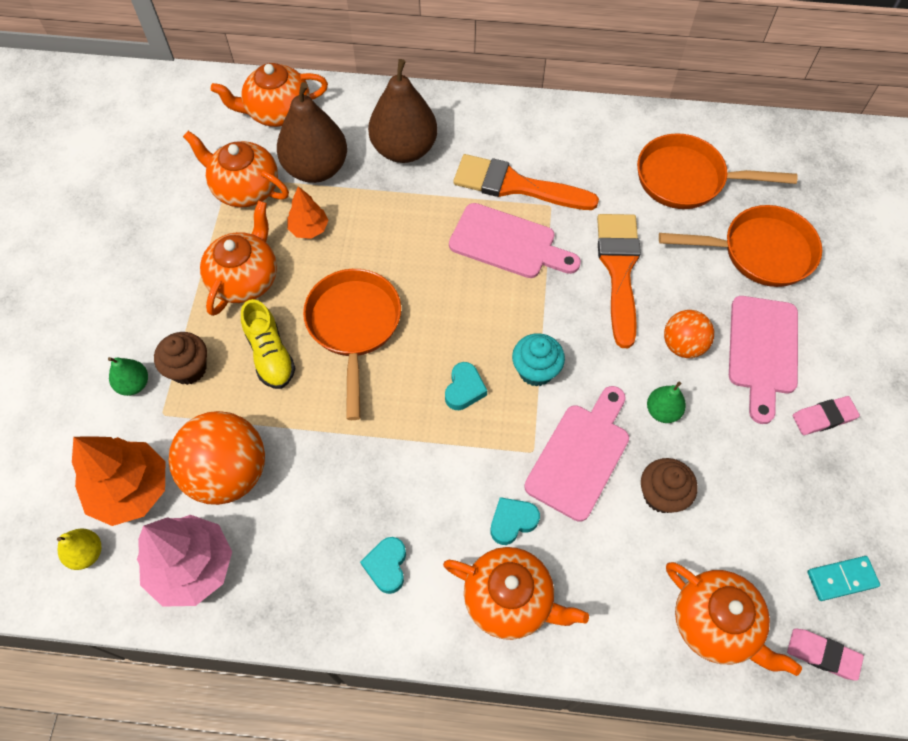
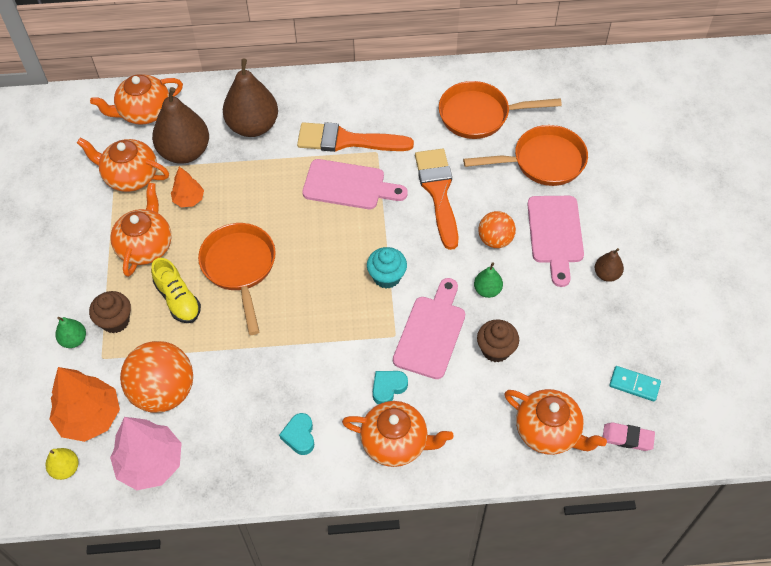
camera: 10 degrees left, 5 degrees down
turquoise heart [445,362,487,410] -> none
pink eraser [793,396,860,435] -> brown pear [595,248,624,282]
turquoise domino [807,556,880,601] -> turquoise domino turned 45 degrees clockwise [609,366,661,402]

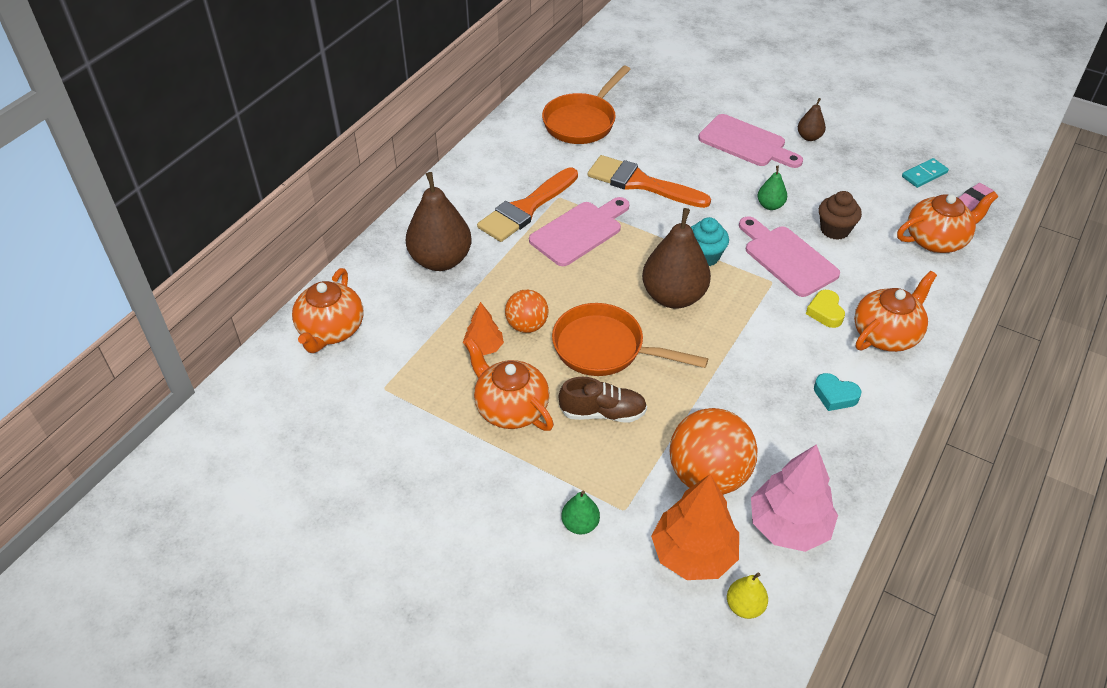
camera: 55 degrees left, 10 degrees down
orange teapot [77,138,169,192] -> none
brown cupcake [89,291,131,333] -> none
yellow shoe [151,258,201,323] -> brown shoe [559,377,647,423]
brown pear [152,87,209,164] -> brown pear moved to [642,208,711,309]
turquoise heart [373,371,408,405] -> yellow heart [806,290,845,328]
orange pan [463,125,588,186] -> none
orange ball [478,211,516,248] -> orange ball moved to [505,290,549,333]

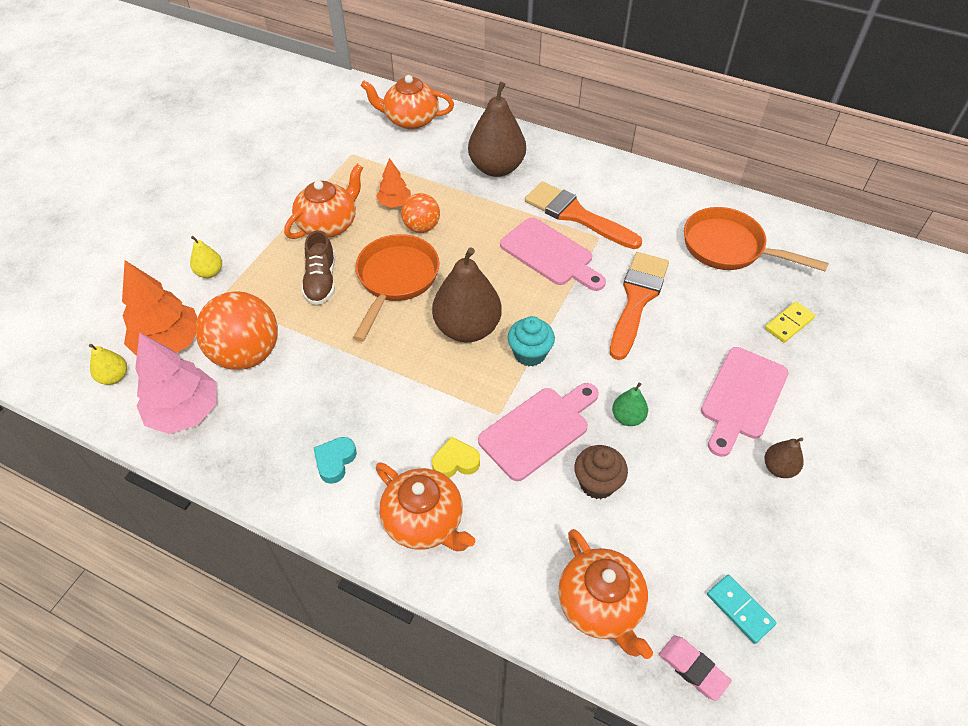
camera: 85 degrees right, 5 degrees up
green pear [561,491,600,534] -> yellow pear [190,236,222,278]
none -> yellow domino [765,302,815,343]

